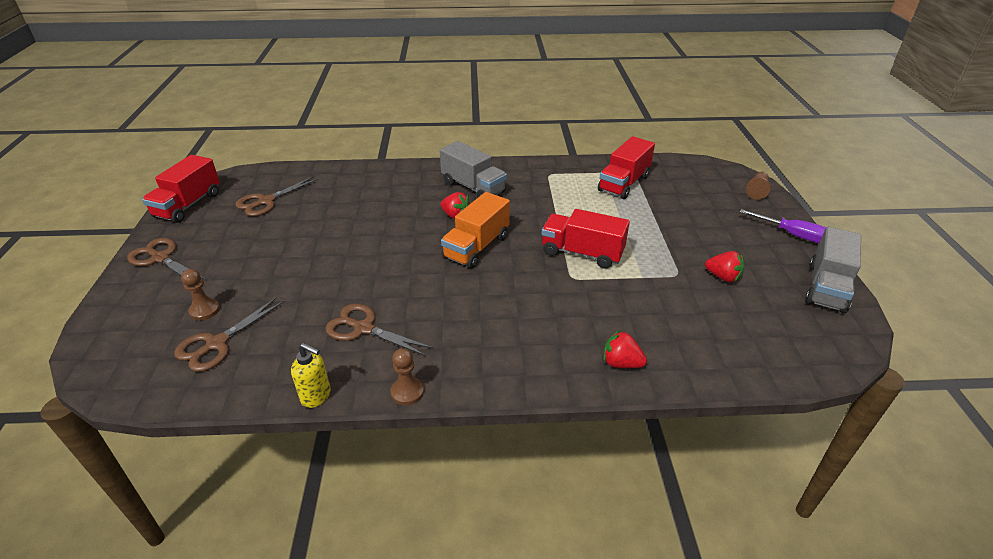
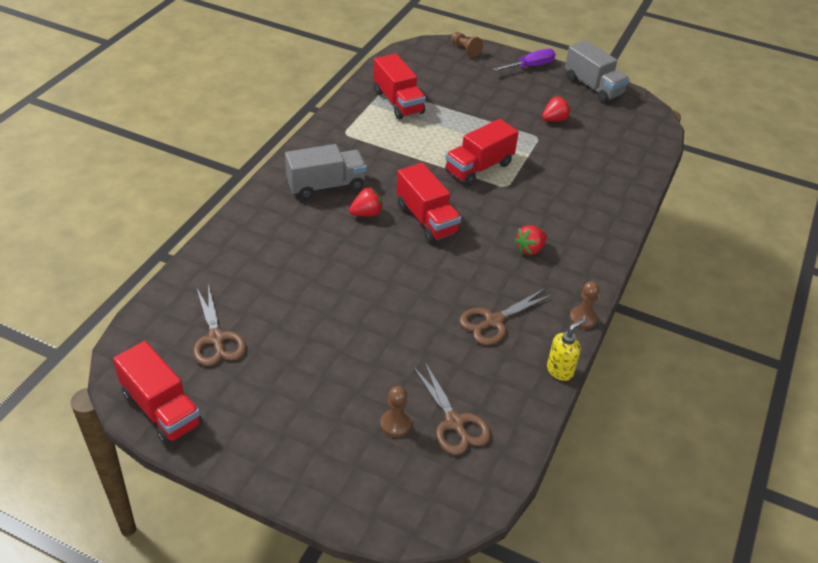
camera: 65 degrees left, 5 degrees up
brown scissors [127,238,206,280] -> none
orange truck [441,192,510,268] -> red truck [396,163,461,243]
red strawberry [603,330,647,368] -> red strawberry moved to [514,225,547,255]

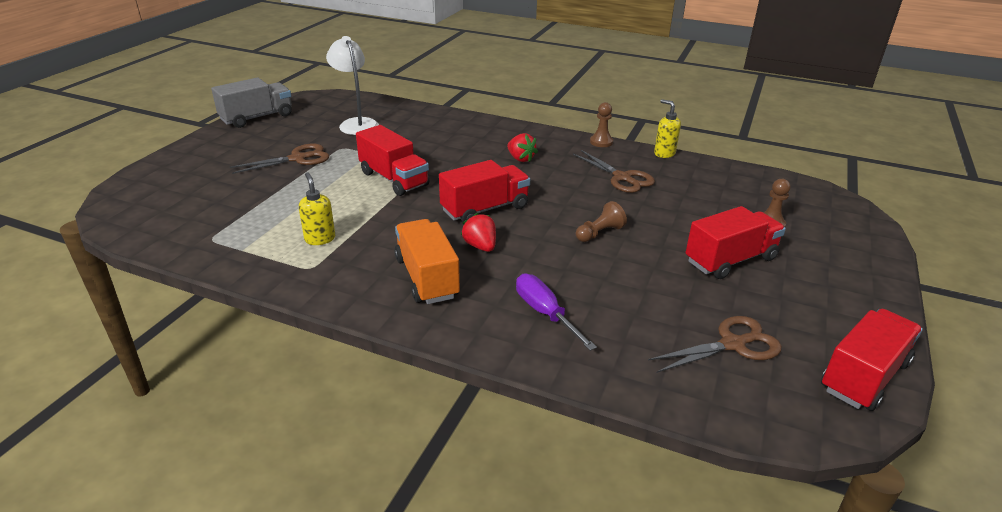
camera: 90 degrees left, 10 degrees down
grey truck [285,144,367,199] -> orange truck [395,219,460,304]
red truck [373,54,426,119] -> red truck moved to [686,206,786,279]
brown scissors [413,362,491,455] -> brown scissors moved to [230,144,329,174]
brown pawn [451,32,483,57] -> brown pawn moved to [576,201,627,242]
purple screwdriver [493,49,555,71] -> purple screwdriver moved to [516,273,597,351]
red strawberry [542,96,571,122] -> none
none -> yellow soap dispenser [299,172,335,245]
none -> white lamp [326,36,379,135]

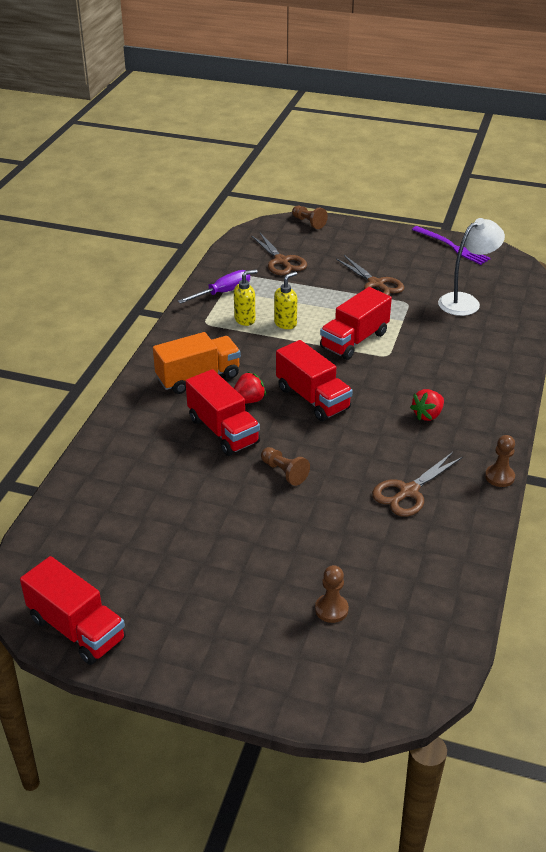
camera: 85 degrees right, 5 degrees up
grey truck [211,77,292,128] -> purple fork [412,226,490,265]
purple screwdriver [516,273,597,351] -> purple screwdriver moved to [178,270,250,304]
brown scissors [648,316,782,373] -> brown scissors moved to [251,233,307,275]
yellow soap dispenser [654,99,681,158] -> yellow soap dispenser moved to [274,272,297,329]
red truck [686,206,786,279] -> red truck moved to [186,369,260,456]
none -> brown pawn [292,206,328,229]

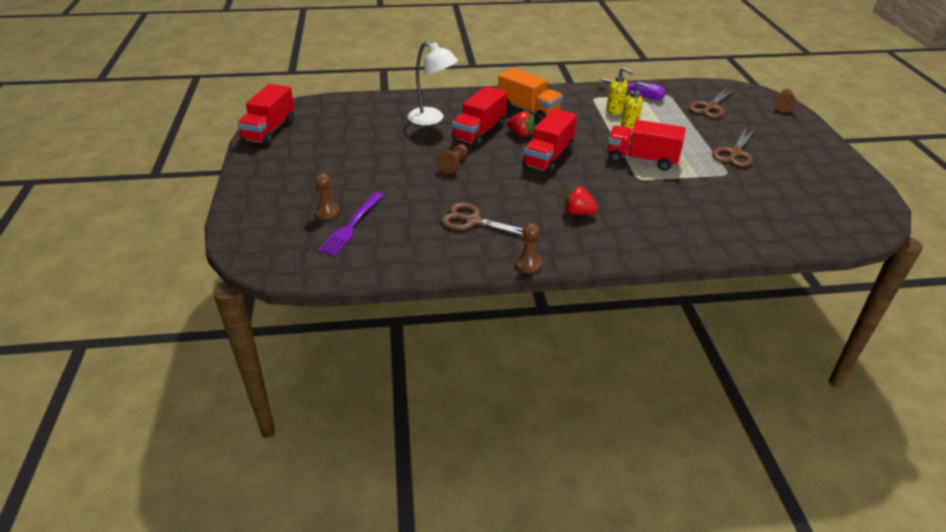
camera: 65 degrees right, 0 degrees up
purple fork [412,226,490,265] -> purple fork moved to [318,192,384,256]
white lamp [438,218,505,316] -> white lamp moved to [408,42,458,125]

